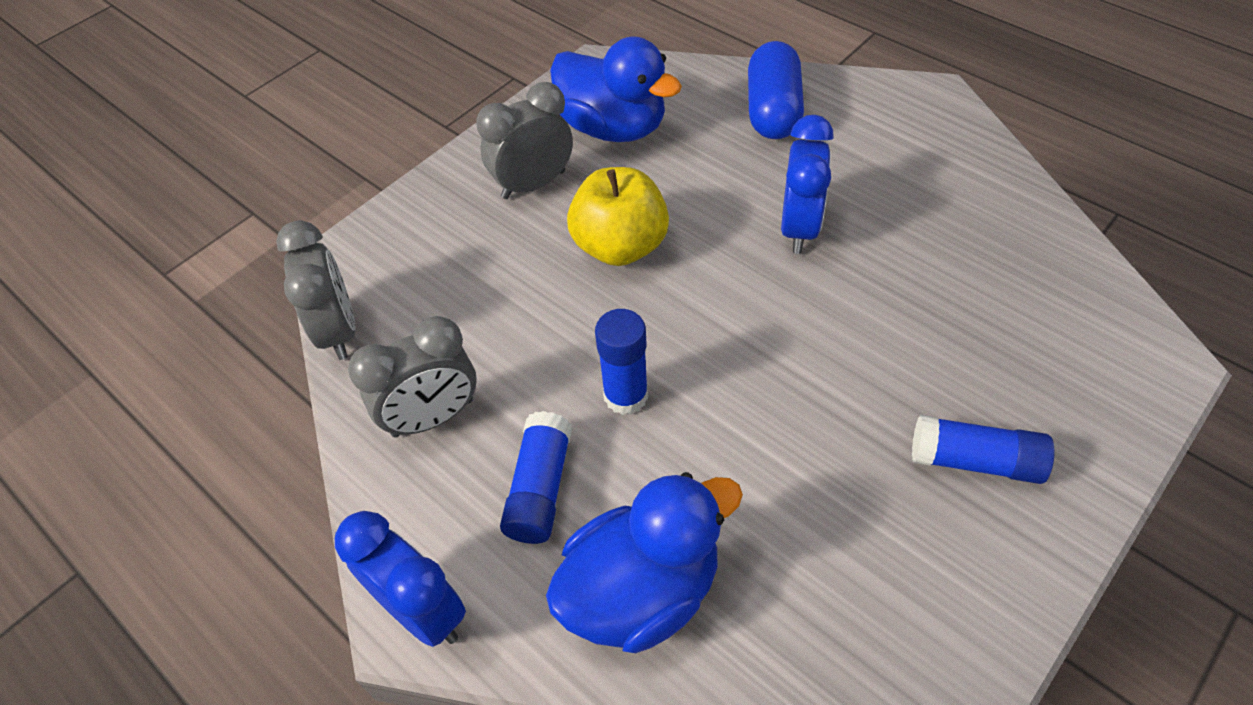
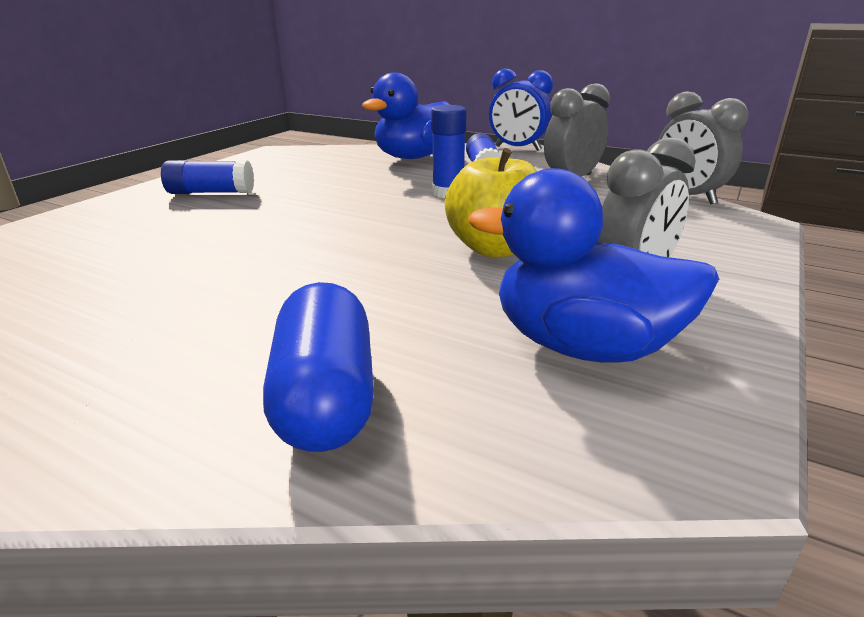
camera: 165 degrees right, 25 degrees down
blue clock [781,115,834,254] -> none

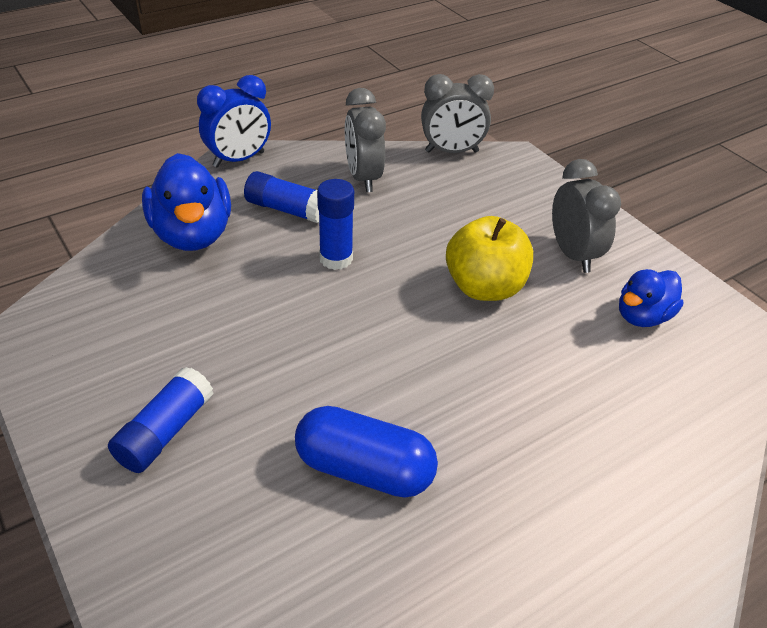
camera: 65 degrees left, 15 degrees up
blue capsule [263,282,374,452] -> blue capsule moved to [295,406,438,498]
blue duck [468,168,719,363] -> blue duck [619,269,683,327], size x0.61

